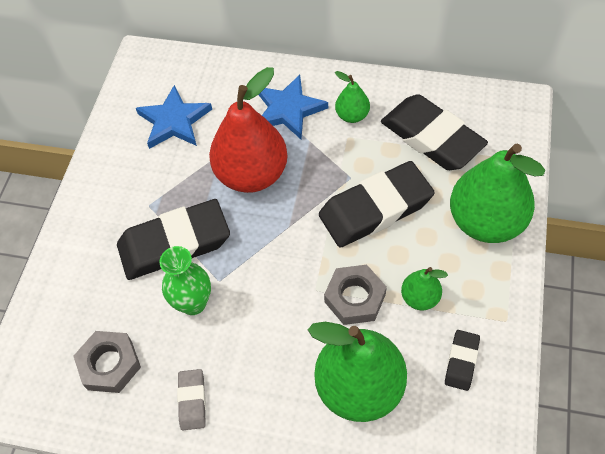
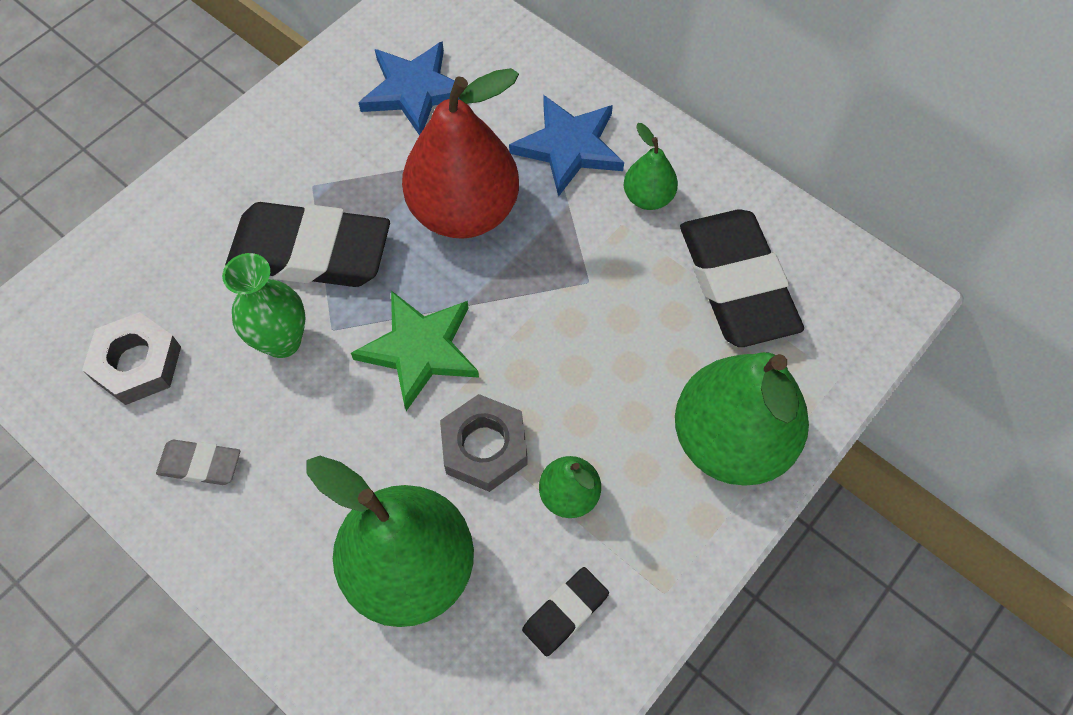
camera: 25 degrees right, 5 degrees up
grey eraser [177,369,206,430] -> grey eraser turned 75 degrees clockwise [156,440,240,485]
black eraser [319,161,435,248] -> none
none -> green star [351,291,479,411]

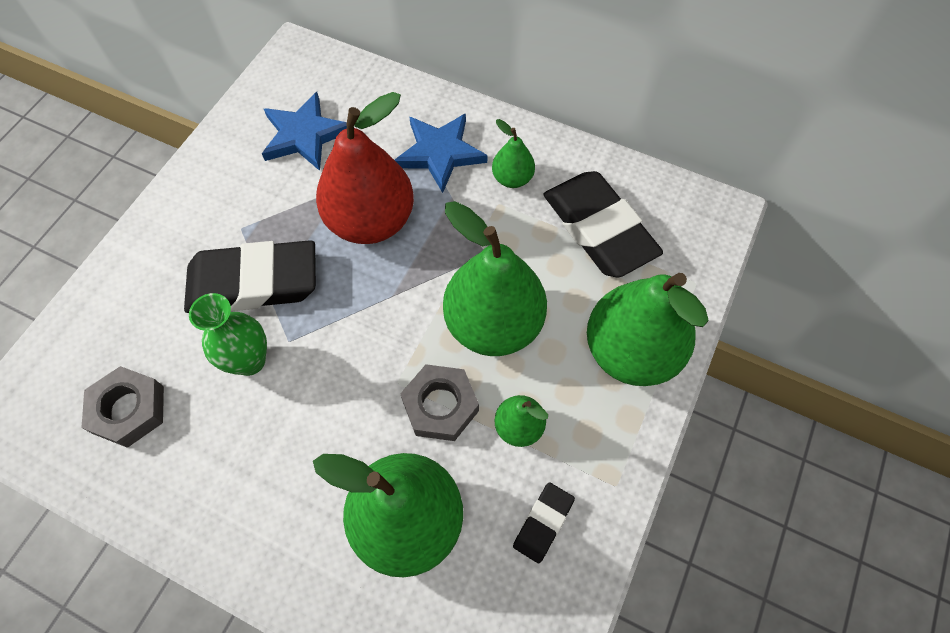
camera: 15 degrees left, 0 degrees up
grey eraser [156,440,240,485] -> none
green star [351,291,479,411] -> none
none -> green pear [443,201,547,356]

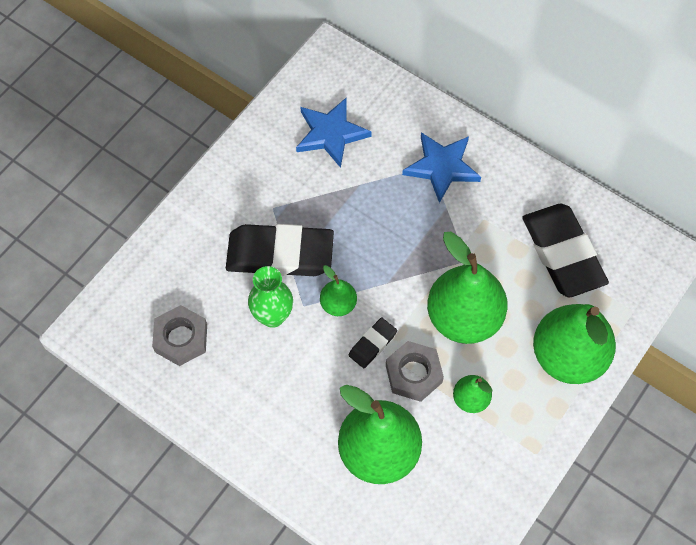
camera: 10 degrees right, 0 degrees up
red pear [316,92,414,244] -> none
green pear [492,119,535,188] -> green pear moved to [320,265,357,316]
black eraser [513,482,575,563] -> black eraser moved to [349,318,397,368]

